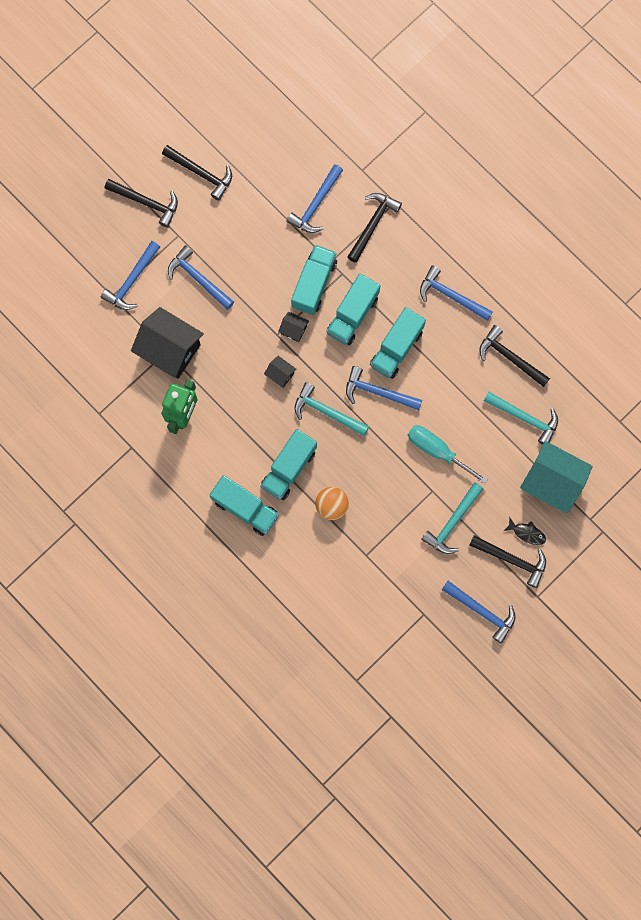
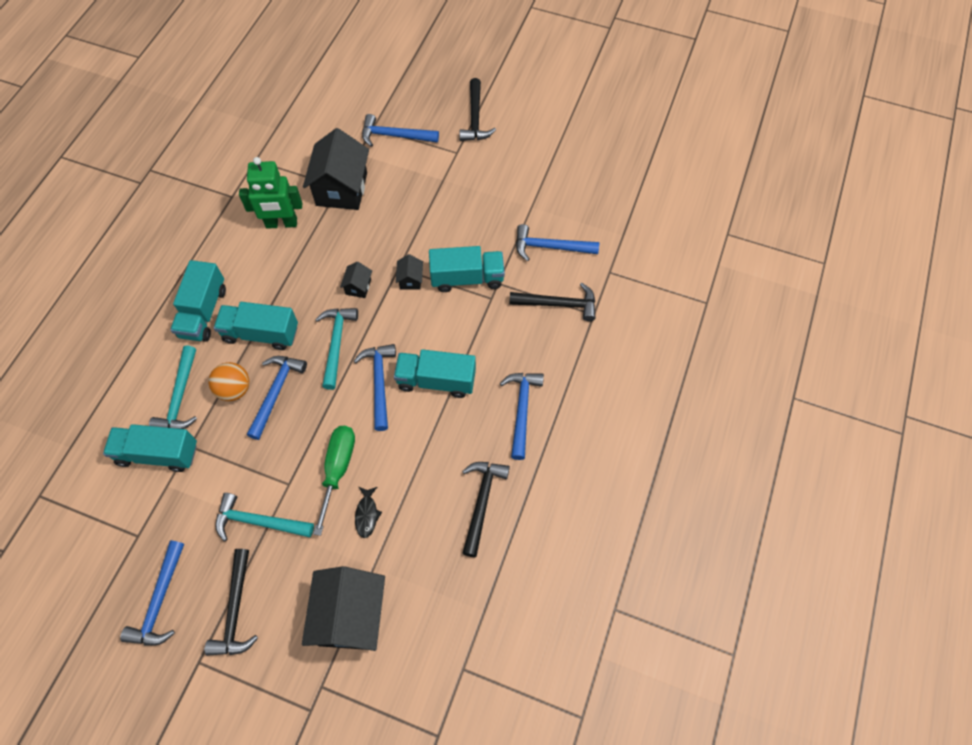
camera: 65 degrees right, 15 degrees down
black hammer [162,145,232,201] -> none
blue hammer [168,245,234,310] -> blue hammer moved to [247,356,307,440]
turquoise truck [326,274,380,345] -> turquoise truck moved to [103,424,197,472]
turquoise screwdriver [408,425,488,484] -> green screwdriver [313,426,355,536]
turquoise hammer [484,392,558,445] -> turquoise hammer moved to [149,345,197,429]
black fish [504,518,546,545] -> black fish moved to [355,487,382,538]
turquoise house [520,441,593,513] -> black house [302,566,385,651]

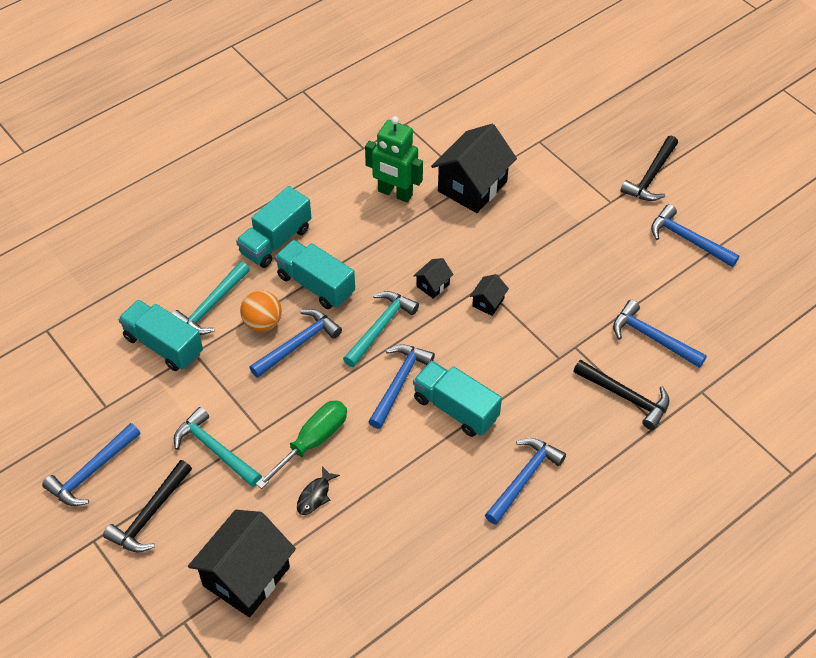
camera: 30 degrees right, 10 degrees down
blue hammer [362,114,439,147] -> blue hammer moved to [651,204,740,267]
turquoise truck [429,246,505,292] -> none
black hammer [462,462,510,557] -> none

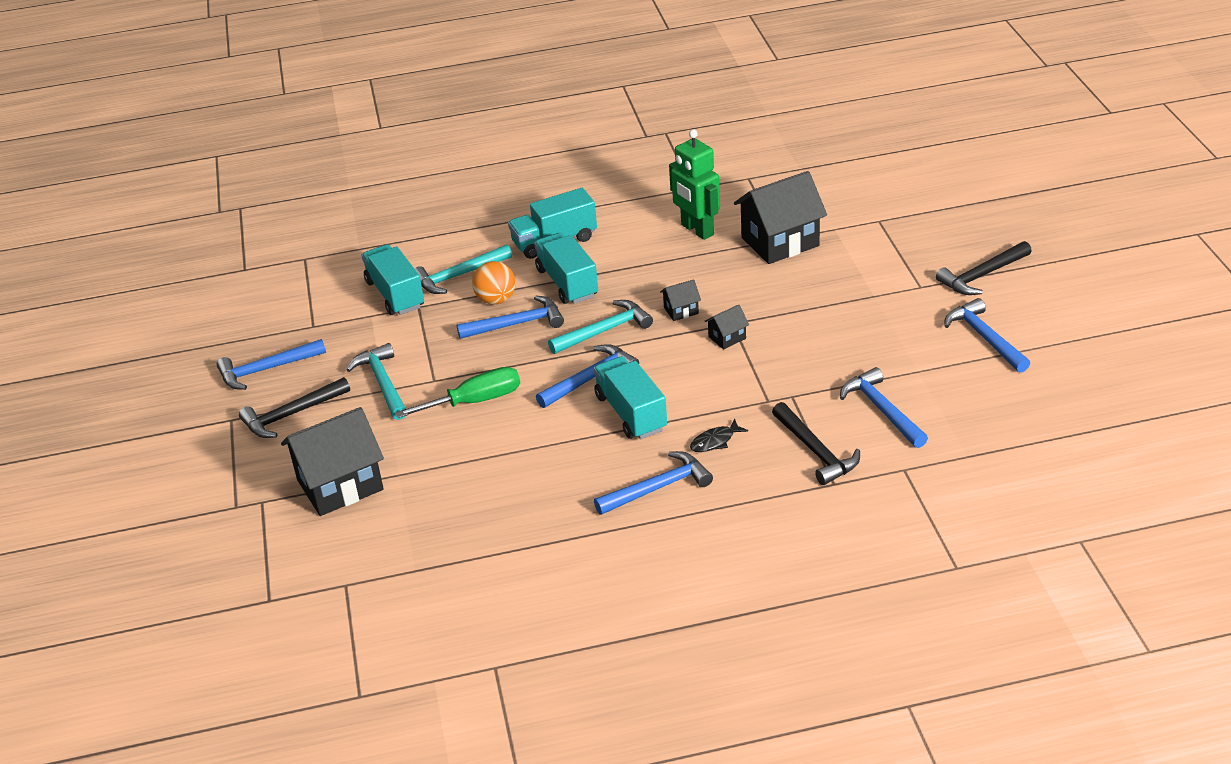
camera: 30 degrees right, 15 degrees down
black fish [297,466,340,515] -> black fish moved to [690,419,748,452]

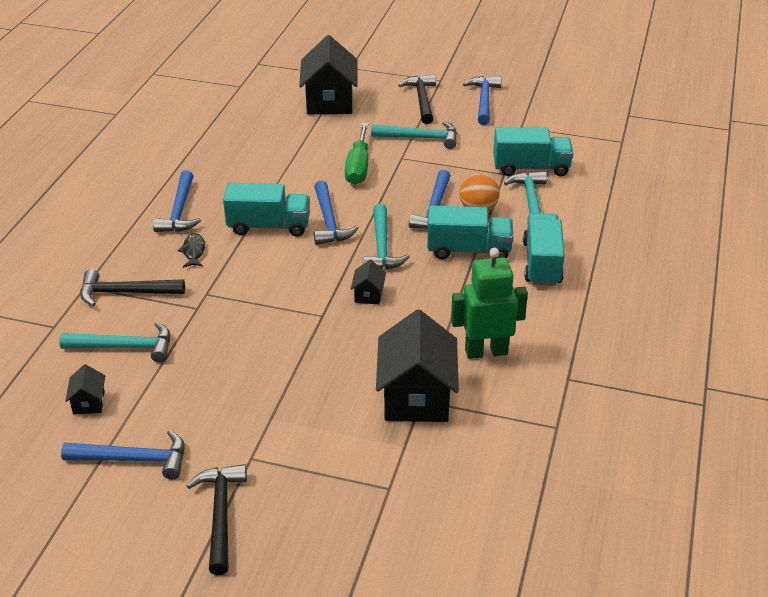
camera: 115 degrees right, 0 degrees up
black house [704,304,749,349] -> black house moved to [65,364,105,415]
blue hammer [840,367,928,448] -> turquoise hammer [59,322,170,363]

